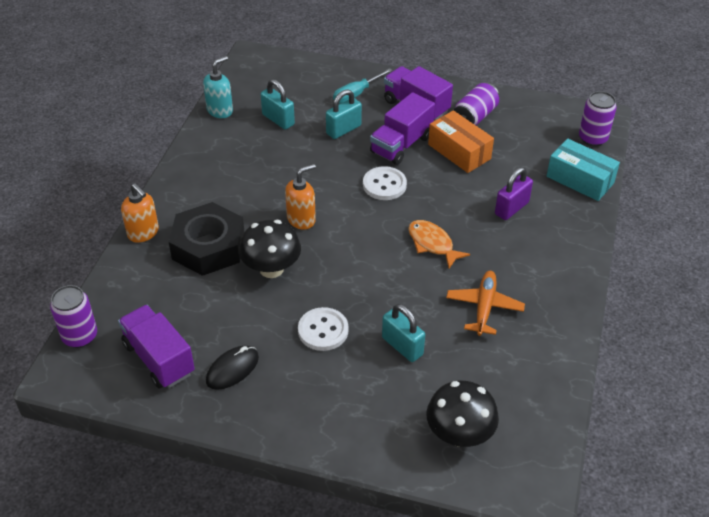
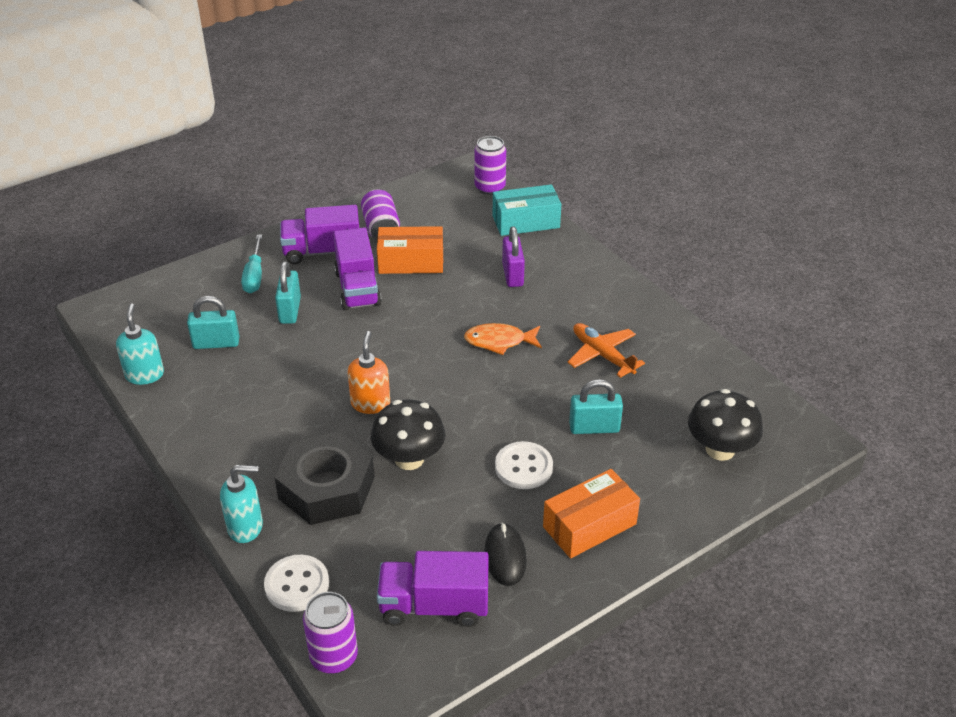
camera: 50 degrees left, 5 degrees down
orange soap dispenser [121,184,159,243] -> turquoise soap dispenser [220,465,263,543]
white button [363,166,407,200] -> white button moved to [264,555,329,612]
none -> orange box [543,469,640,558]

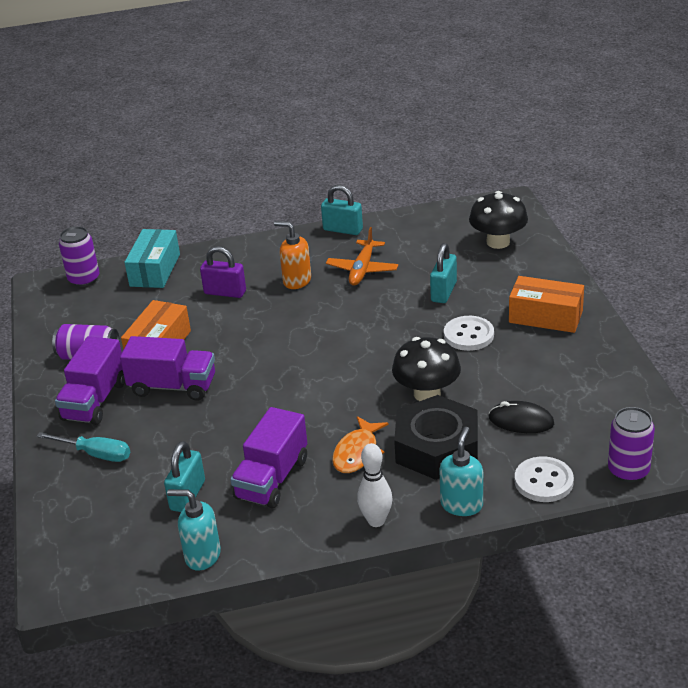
camera: 65 degrees left, 5 degrees down
turquoise padlock [275,261,301,324] -> turquoise padlock moved to [321,185,363,235]
orange soap dispenser [348,331,390,414] -> orange soap dispenser moved to [274,221,311,289]
purple truck [377,551,489,627] -> purple truck moved to [230,407,307,508]
orange fish [464,323,542,355] -> orange fish moved to [332,416,389,473]
black mouse [484,522,527,586] -> black mouse moved to [489,401,554,433]
orange box [543,469,640,558] -> orange box turned 60 degrees counterclockwise [509,276,584,333]
orange plane [568,323,645,378] -> orange plane turned 60 degrees counterclockwise [326,227,398,286]
none -> white bowling pin [357,443,392,527]

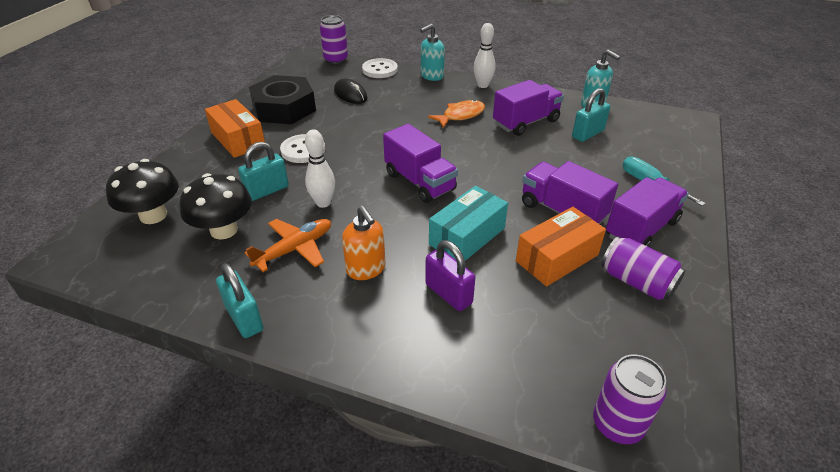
camera: 150 degrees left, 5 degrees up
turquoise box [124,229,180,288] -> turquoise box moved to [429,186,508,261]
black mushroom [392,337,461,401] -> black mushroom moved to [180,173,252,240]
black nut [394,395,478,480] -> black nut moved to [249,75,316,124]
none -> white bowling pin [305,129,335,208]
none -> purple truck [383,124,458,203]

